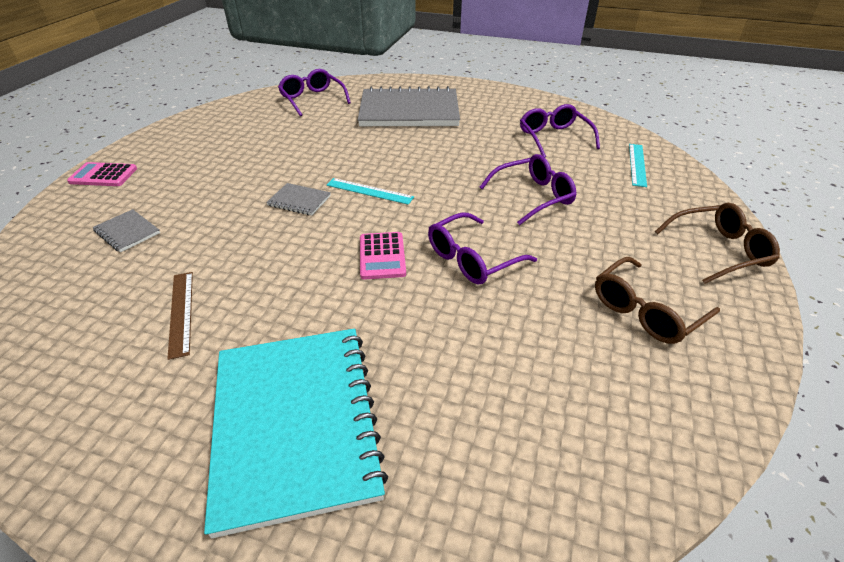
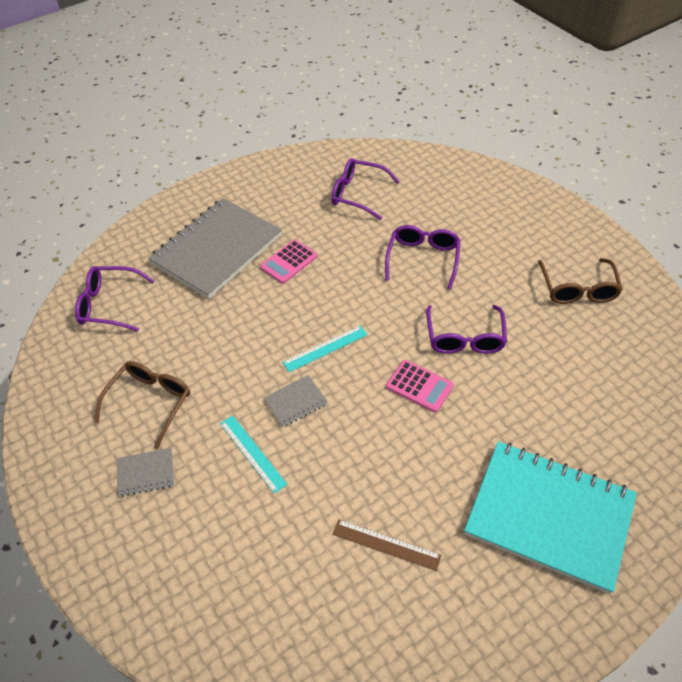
camera: 50 degrees left, 10 degrees up
pink calculator [67,162,137,186] -> pink calculator moved to [260,240,317,284]
grey notebook [93,209,160,252] -> grey notebook moved to [117,448,174,497]
turquoise ruler [629,144,647,187] -> turquoise ruler moved to [220,415,287,494]
brown glasses [655,203,780,284] -> brown glasses moved to [94,361,190,449]

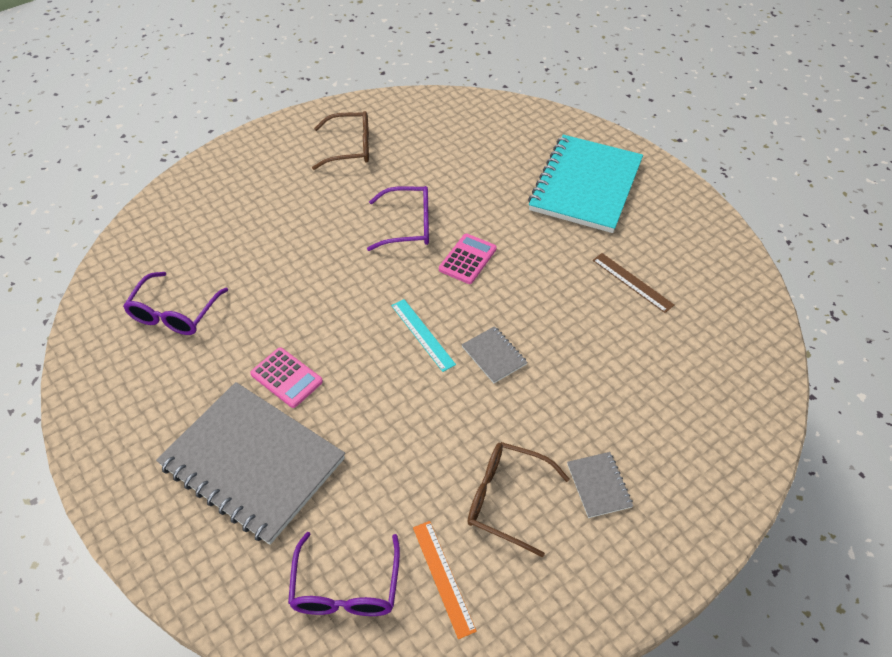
camera: 95 degrees left, 0 degrees up
turquoise ruler [220,415,287,494] -> none
brown ruler [333,519,442,571] -> brown ruler turned 60 degrees counterclockwise [593,253,674,313]
purple glasses [385,225,460,289] -> none
none -> orange ruler [413,521,477,639]

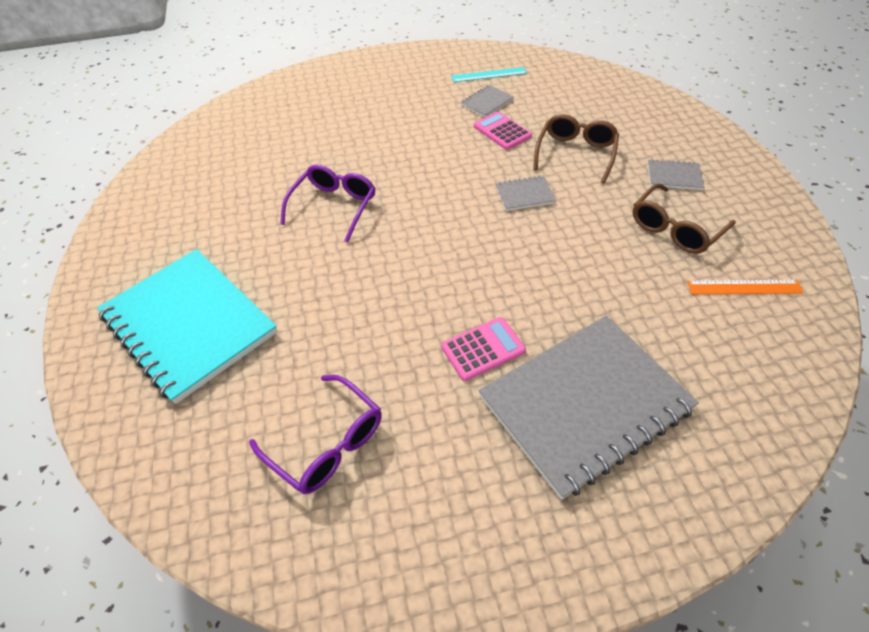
camera: 65 degrees left, 0 degrees up
purple glasses [288,532,400,616] -> none
brown glasses [312,111,369,170] -> brown glasses moved to [533,114,619,183]
turquoise ruler [391,299,456,372] -> turquoise ruler moved to [451,67,527,82]
pink calculator [439,234,497,284] -> pink calculator moved to [474,111,532,150]
turquoise notebook [528,135,643,233] -> turquoise notebook moved to [97,249,277,404]
brown ruler [593,253,674,313] -> grey notebook [461,85,514,117]

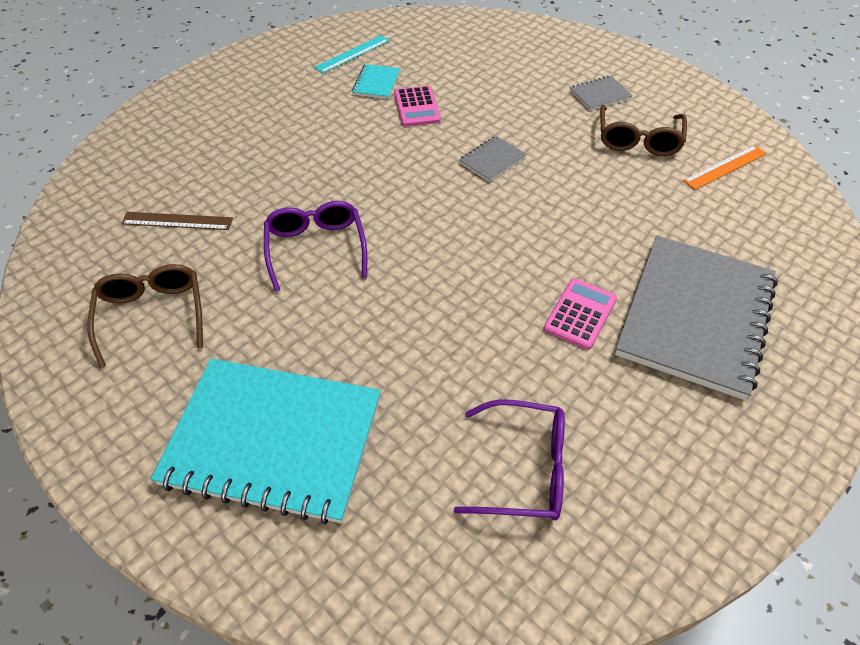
camera: 35 degrees left, 0 degrees up
grey notebook [461,85,514,117] -> turquoise notebook [352,64,400,99]
pink calculator [474,111,532,150] -> pink calculator turned 120 degrees counterclockwise [394,86,441,127]
brown glasses [533,114,619,183] -> brown glasses moved to [88,264,203,368]
none -> brown ruler [121,212,233,230]

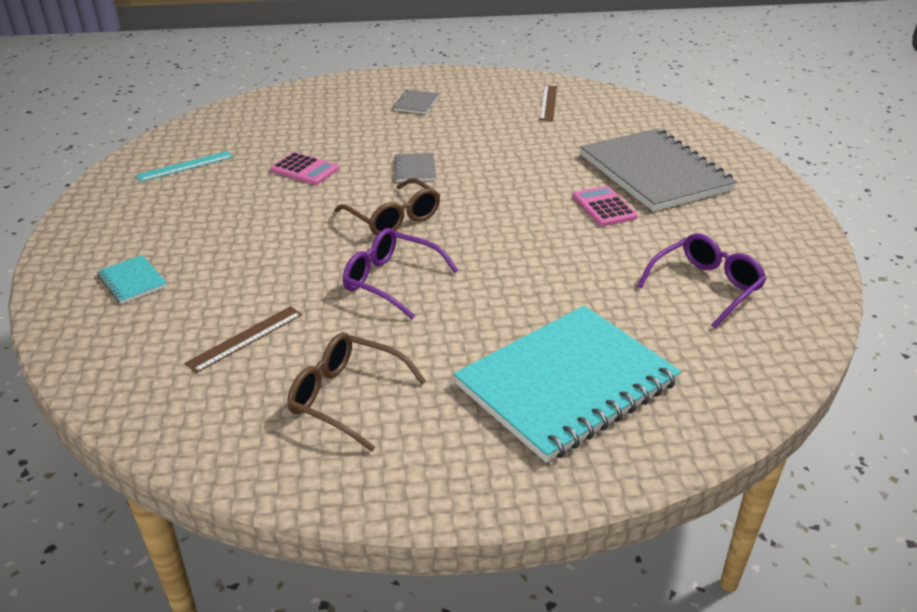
camera: 50 degrees left, 15 degrees down
turquoise ruler [314,35,390,74] -> turquoise ruler turned 60 degrees clockwise [136,151,233,182]
turquoise notebook [352,64,400,99] -> turquoise notebook moved to [97,255,167,304]
brown glasses [600,105,687,156] -> brown glasses moved to [335,178,440,236]
orange ruler [683,145,767,190] -> brown ruler [540,85,557,121]

